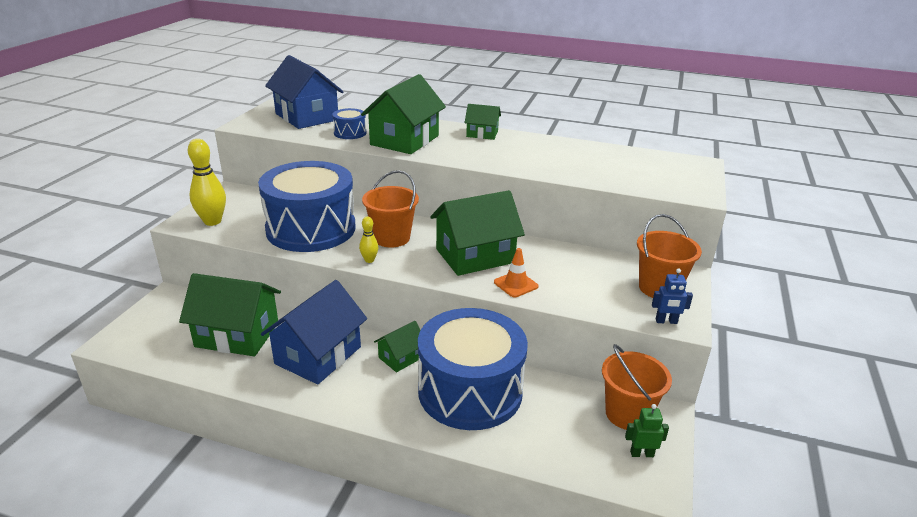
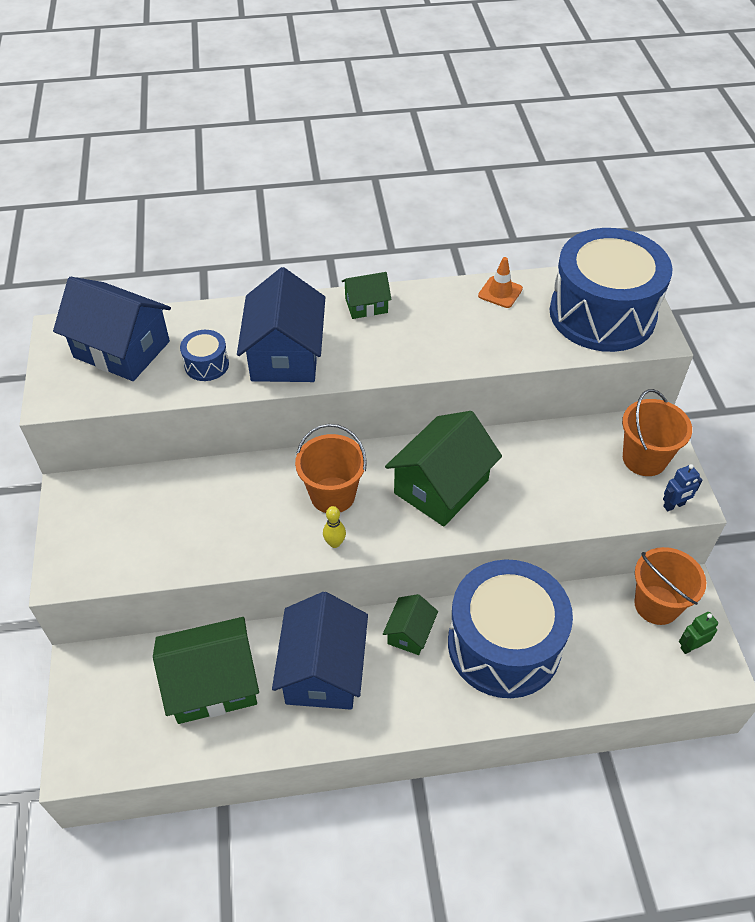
camera: 25 degrees left, 20 degrees up
yellow bowling pin [188,139,226,226] -> none
blue drum [258,161,356,252] -> blue drum moved to [550,228,672,352]
green house [361,74,446,154] -> blue house [237,267,325,382]
orange traffic cone [494,248,539,297] -> orange traffic cone moved to [478,257,523,308]

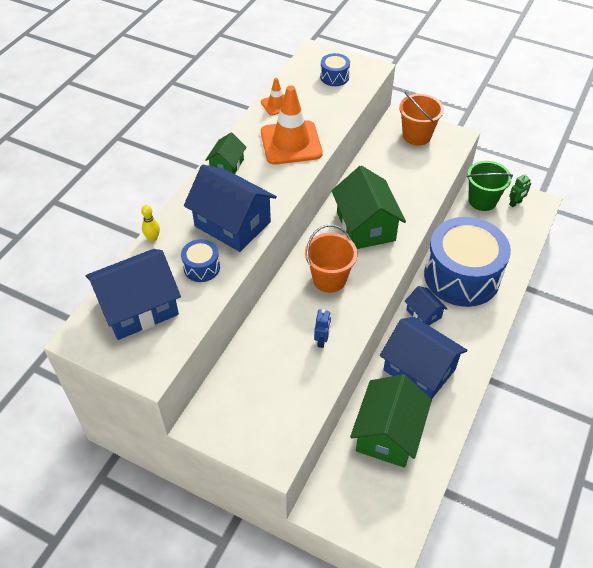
camera: 55 degrees left, 0 degrees up
yellow bowling pin [323,506,346,548] -> yellow bowling pin moved to [141,205,160,242]
green house [383,594,438,655] -> blue house [405,286,447,325]
blue drum [550,228,672,352] -> blue drum [320,53,350,86], size x0.40
orange bucket [634,547,706,625] -> green bucket [467,161,513,211]
blue robot [663,464,702,511] -> blue robot moved to [314,309,331,348]
green robot [679,612,718,654] -> green robot turned 135 degrees counterclockwise [509,173,531,207]
none -> orange traffic cone [261,85,323,165]

